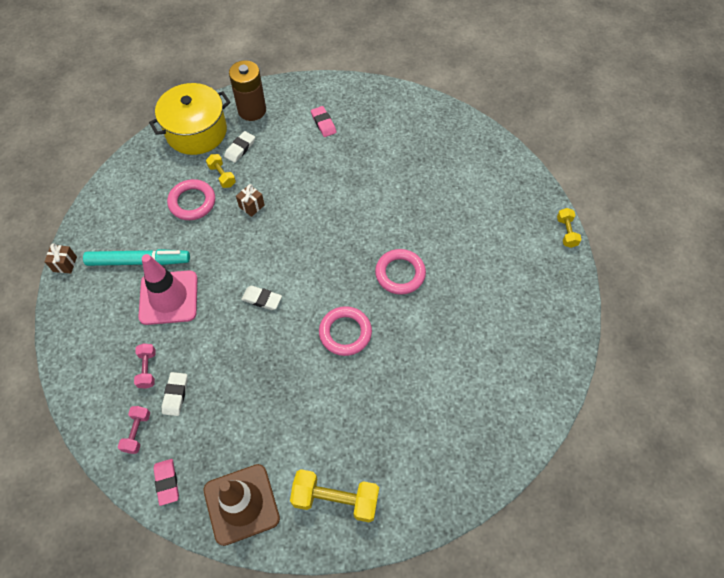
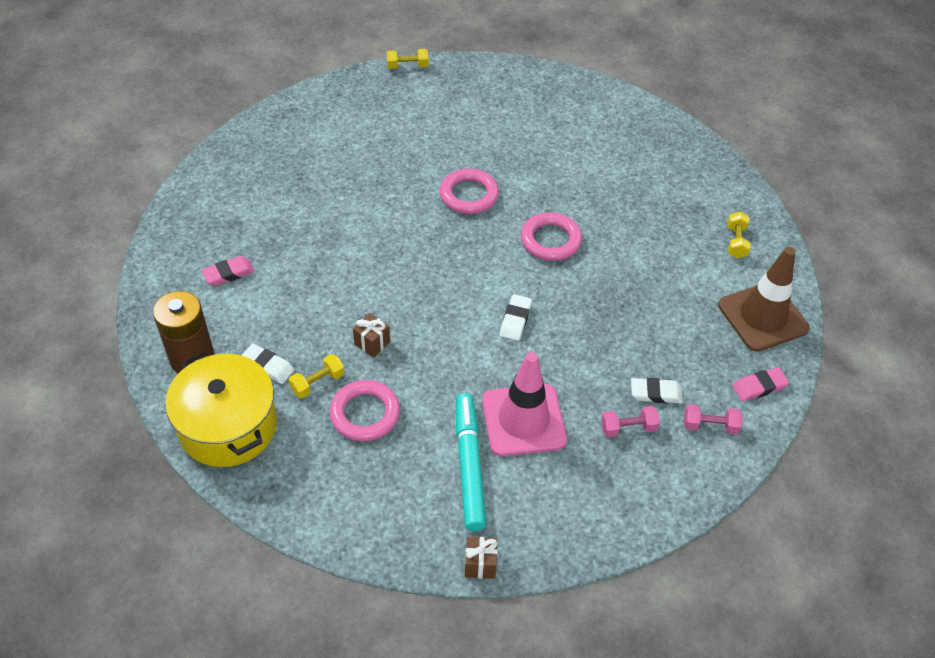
camera: 95 degrees left, 10 degrees down
yellow dumbbell [290,469,379,523] -> yellow dumbbell [728,212,751,258], size x0.55

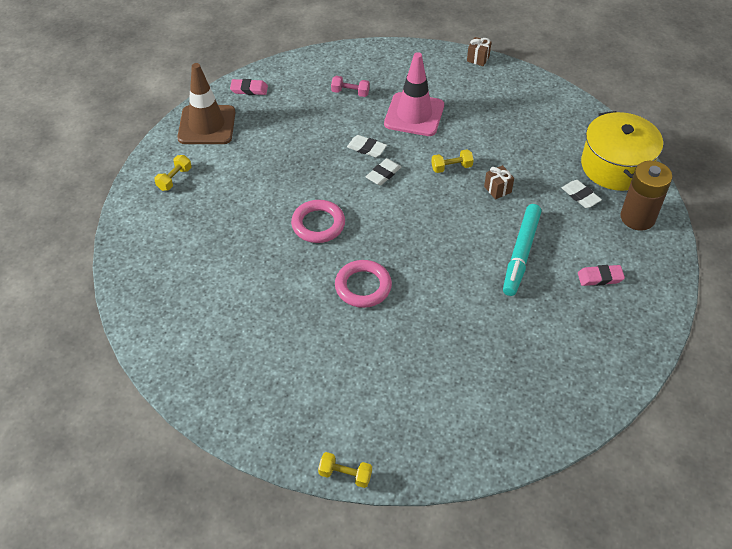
camera: 155 degrees left, 0 degrees up
yellow dumbbell [289,354,345,398] -> yellow dumbbell moved to [431,149,474,173]
pink ring [329,380,400,441] -> none
turquoise marker [456,393,486,531] -> turquoise marker moved to [503,204,541,296]
white eraser [631,378,683,403] -> white eraser moved to [347,135,387,157]
pink dumbbell [684,404,742,434] -> none

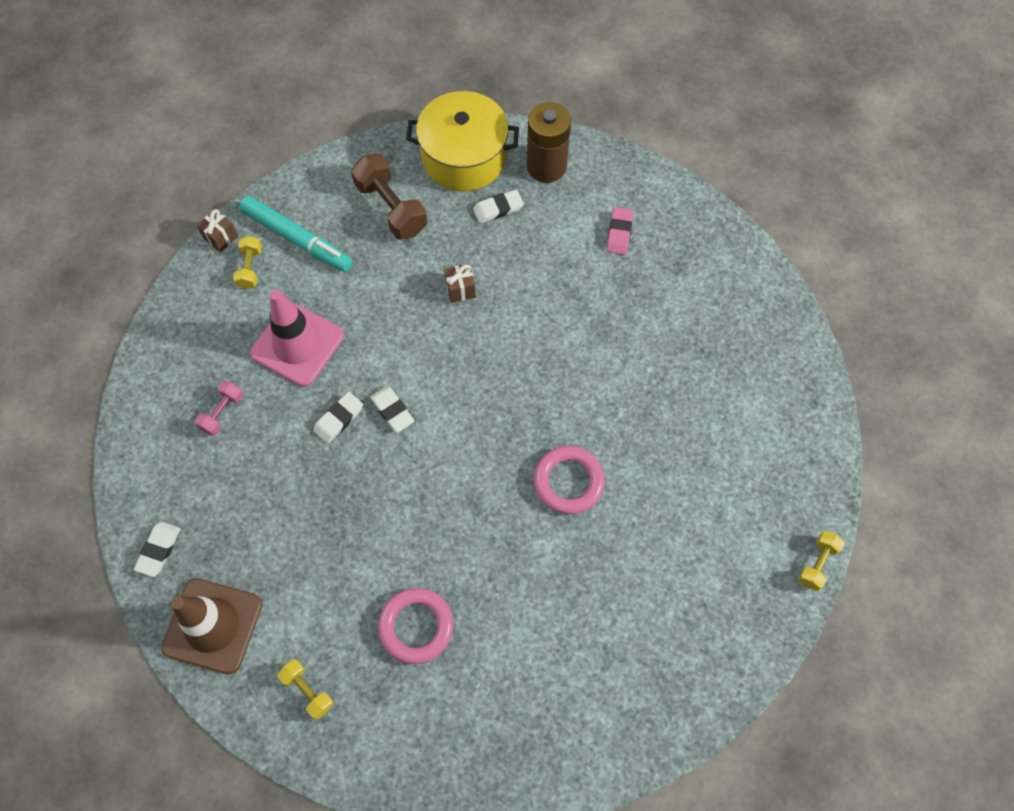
camera: 75 degrees left, 15 degrees up
pink eraser [230,79,268,95] -> white eraser [134,522,180,577]
pink ring [291,200,345,243] -> pink ring moved to [378,588,453,664]
yellow dumbbell [431,149,474,173] -> yellow dumbbell moved to [233,236,262,289]
turquoise marker [503,204,541,296] -> turquoise marker moved to [240,196,352,272]
none -> brown dumbbell [351,154,427,240]

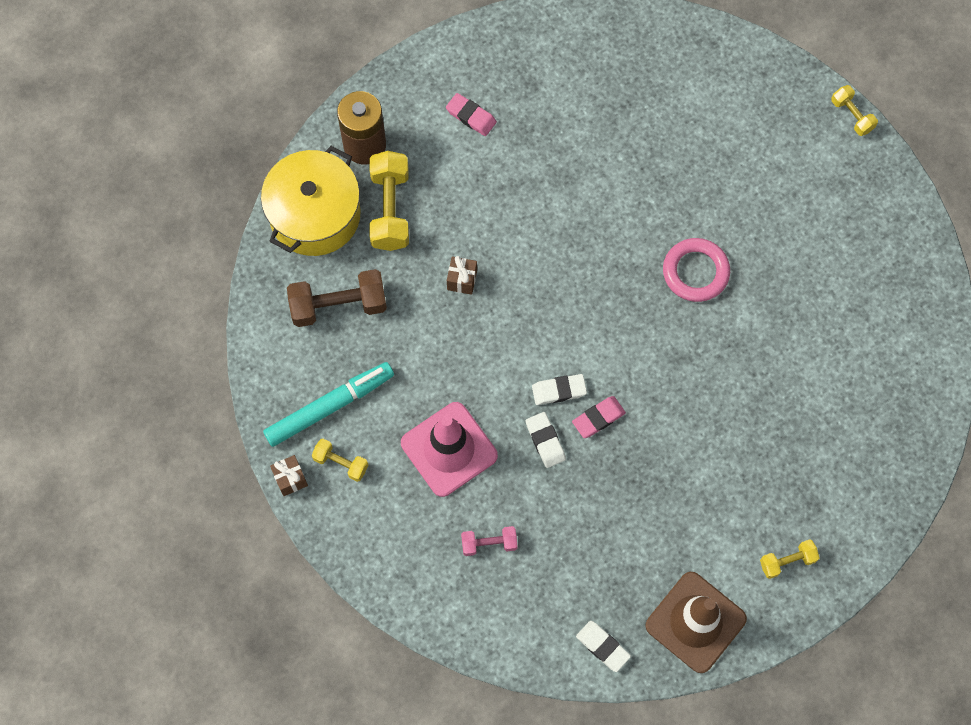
camera: 65 degrees left, 5 degrees up
pink dumbbell [195,381,244,436] -> pink dumbbell turned 60 degrees counterclockwise [461,526,518,556]
pink ring [378,588,453,664] -> none
white eraser [473,190,524,223] -> yellow dumbbell [370,151,409,251]
none -> pink eraser [572,396,626,438]

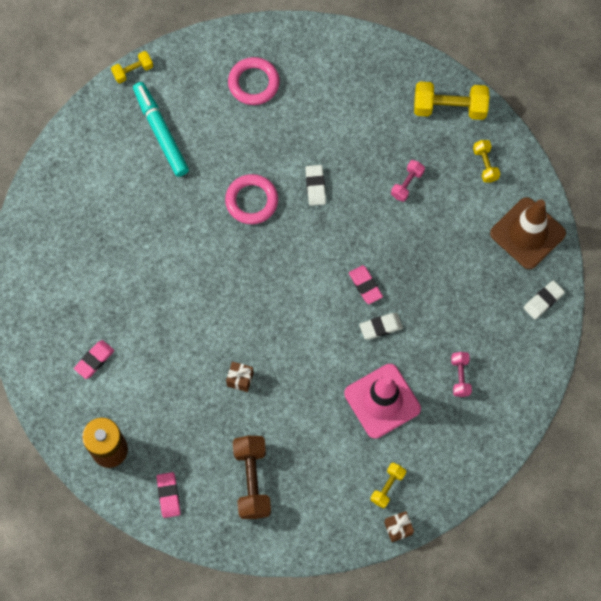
camera: 85 degrees left, 0 degrees up
yellow pot [261,146,361,256] -> pink eraser [156,472,181,518]
turquoise marker [263,362,394,447] -> turquoise marker moved to [133,82,189,177]
yellow dumbbell [370,151,409,251] -> yellow dumbbell moved to [414,82,489,120]
white eraser [532,374,587,405] -> white eraser moved to [306,165,326,206]
none -> pink ring [228,57,280,105]
none -> pink dumbbell [391,160,425,202]

